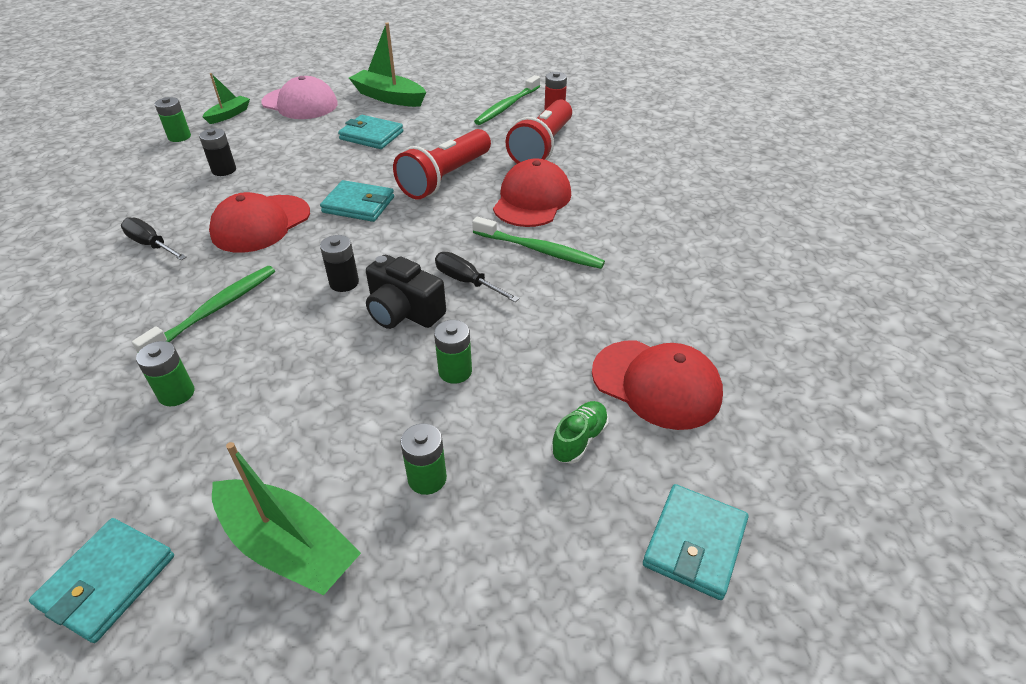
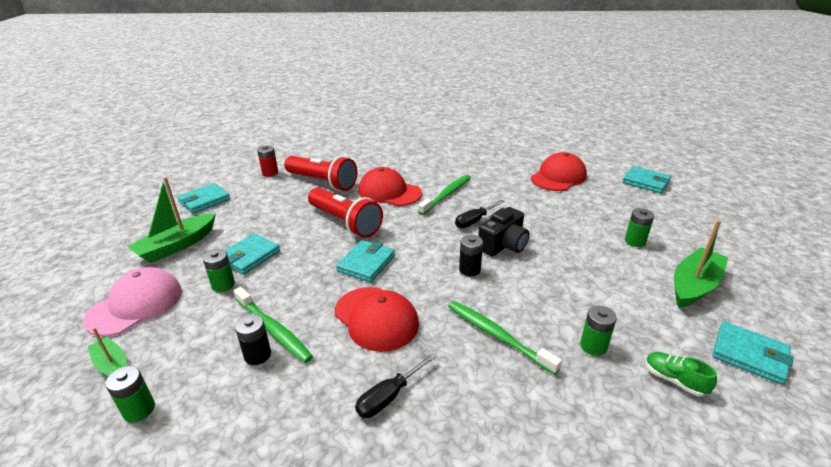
camera: 80 degrees left, 10 degrees down
green battery [434,320,472,384] -> green battery moved to [203,249,235,292]
green toothbrush [474,75,540,125] -> green toothbrush moved to [234,287,313,363]
green shoe [551,401,609,464] -> green shoe moved to [645,352,717,397]
none -> turquoise wallet [177,183,230,214]

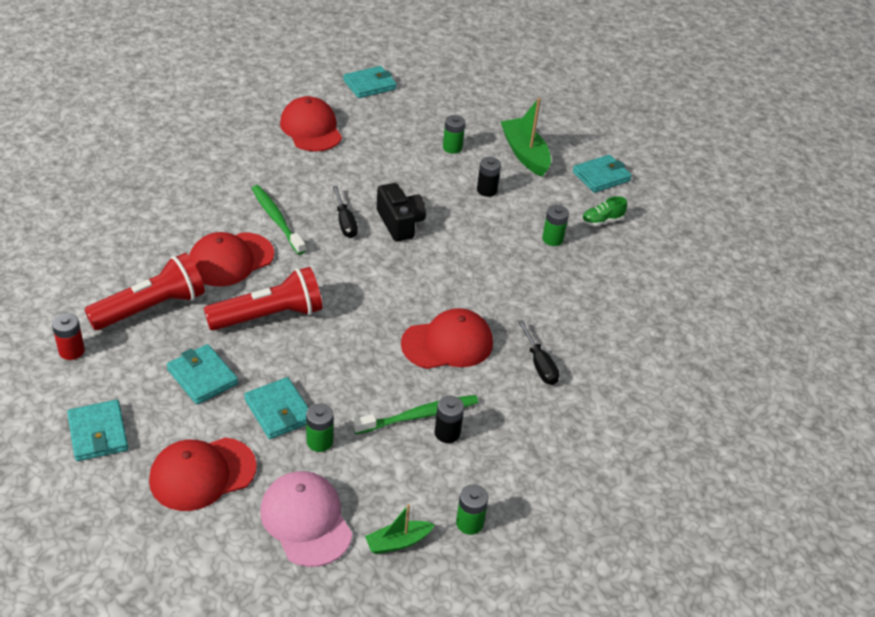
camera: 70 degrees left, 10 degrees up
green boat [127,177,216,263] -> red cap [149,437,257,511]
turquoise wallet [336,240,395,282] -> turquoise wallet moved to [167,344,238,404]
green toothbrush [448,301,562,375] -> none
black battery [459,235,483,276] -> black battery moved to [477,157,501,197]

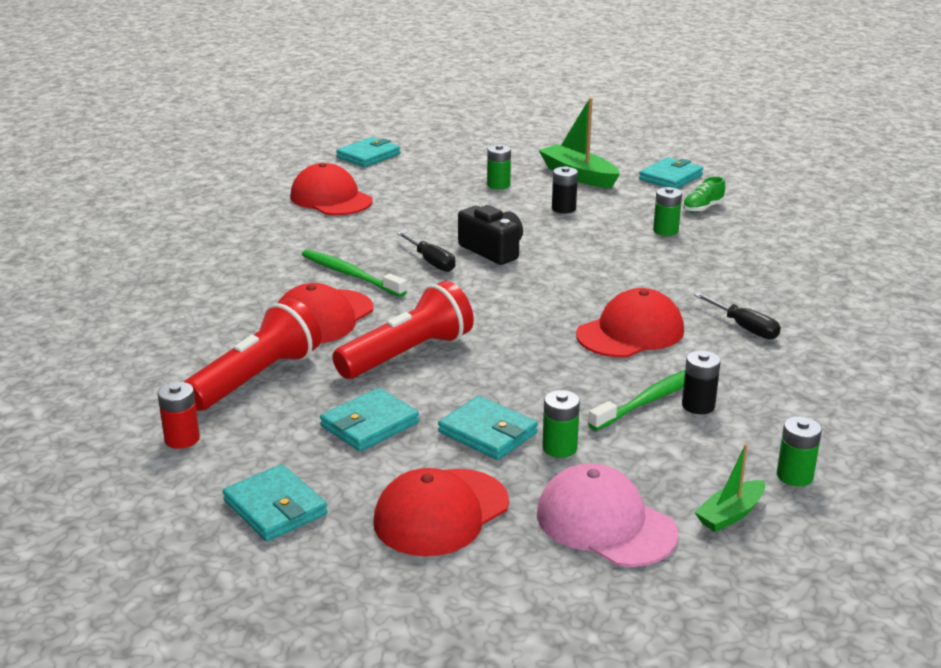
camera: 15 degrees left, 15 degrees down
turquoise wallet [167,344,238,404] -> turquoise wallet turned 75 degrees counterclockwise [320,388,419,451]

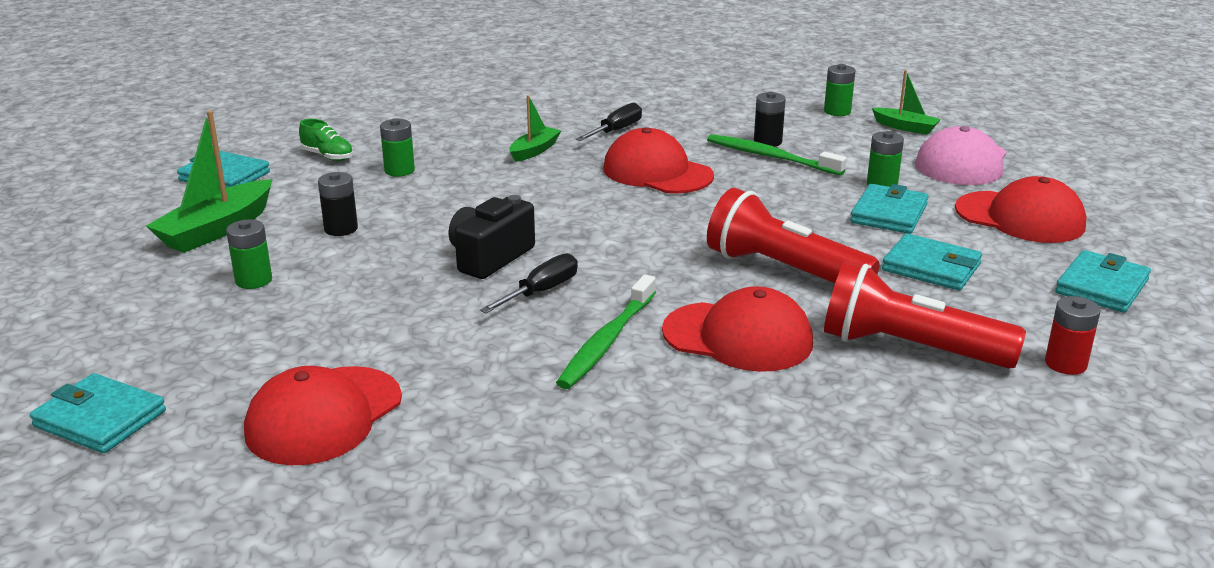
camera: 105 degrees left, 0 degrees up
none -> green boat [509,95,561,162]

